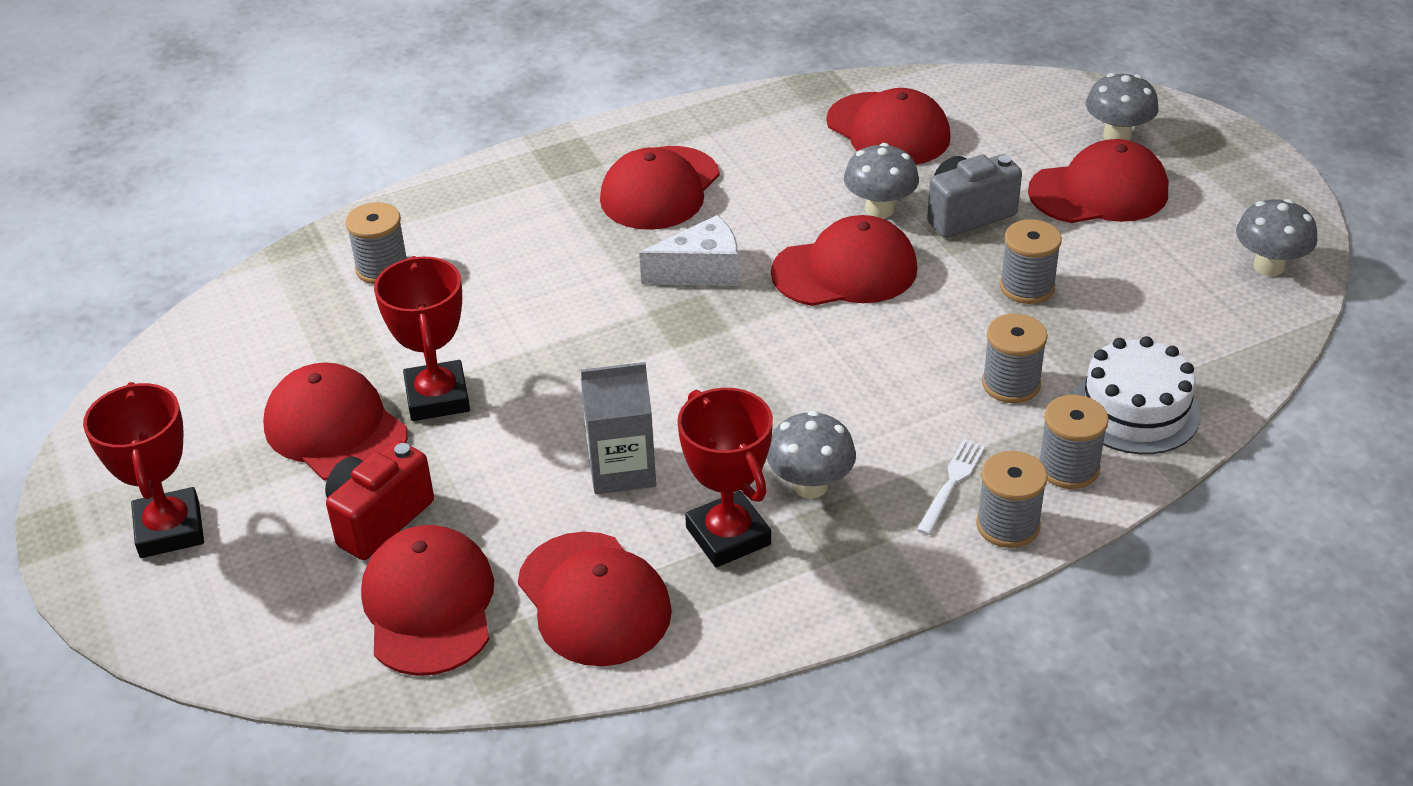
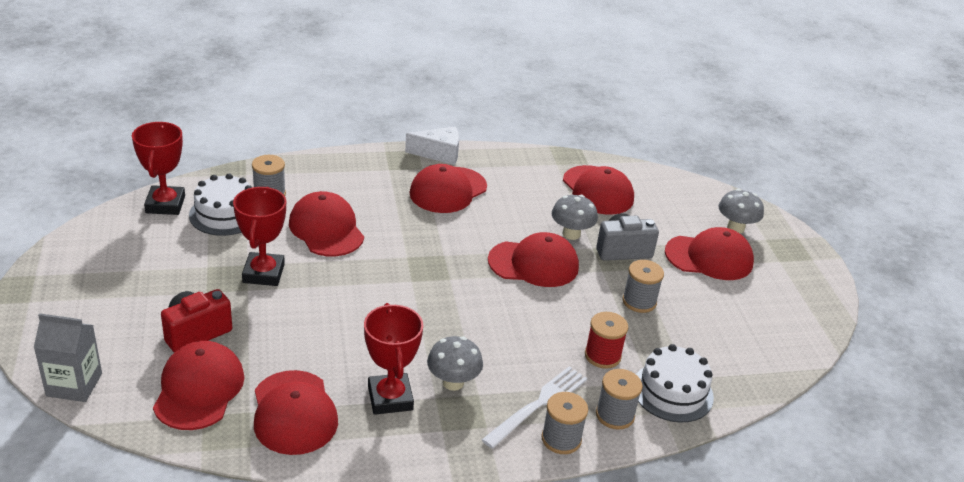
camera: 10 degrees right, 5 degrees down
red trophy [83,382,204,558] -> red trophy moved to [132,122,185,215]
red cap [263,362,407,480] -> red cap moved to [289,191,364,256]
grey carton [581,362,656,494] -> grey carton moved to [34,313,102,402]
white cheese [639,215,738,286] -> white cheese moved to [405,127,459,165]
white fork [917,439,985,535] -> white fork [482,366,588,448], size x1.61
grey spool [982,314,1048,403] -> red spool [585,312,628,369]
grey mushroom [1236,199,1317,276] -> none
none -> white cake [189,174,252,236]

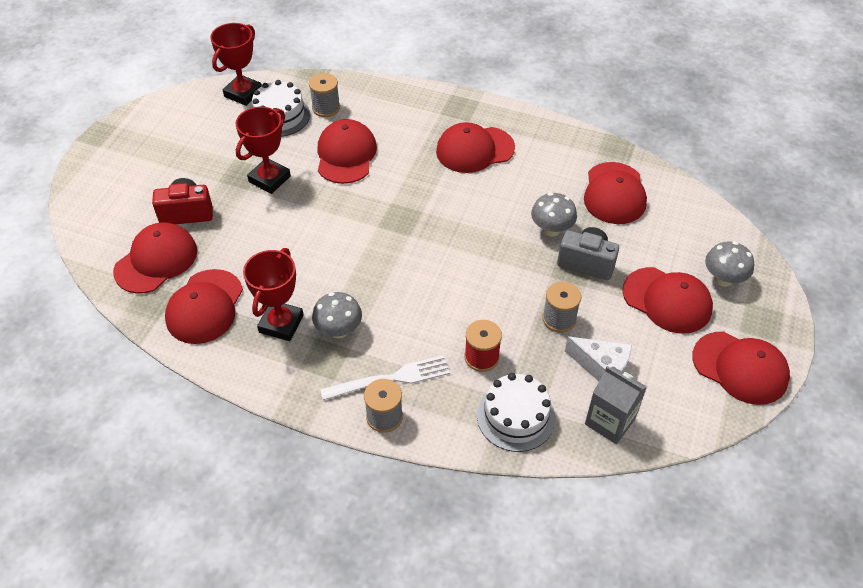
camera: 35 degrees right, 15 degrees up
grey carton [34,313,102,402] -> grey carton moved to [585,366,647,444]
white cheese [405,127,459,165] -> white cheese moved to [565,336,632,381]
red cap [488,232,579,287] -> red cap moved to [692,332,790,405]
grey spool [596,369,643,430] -> none

